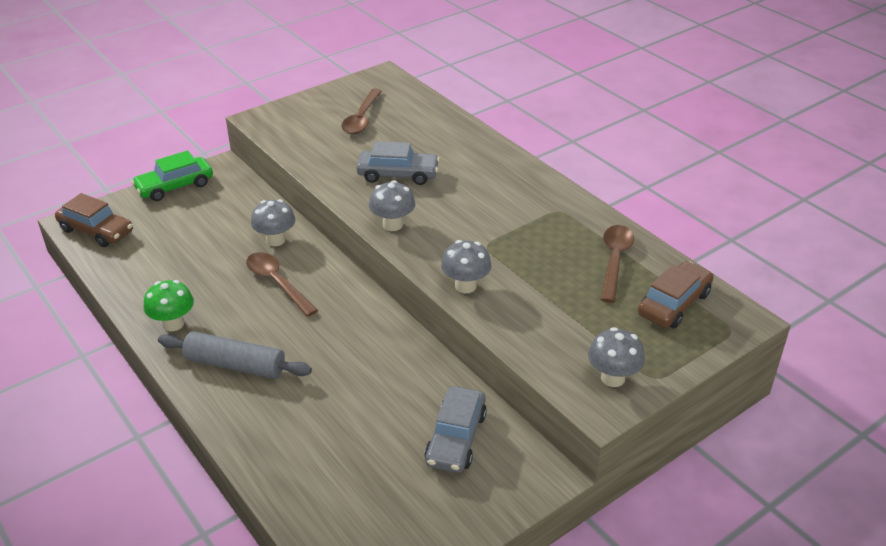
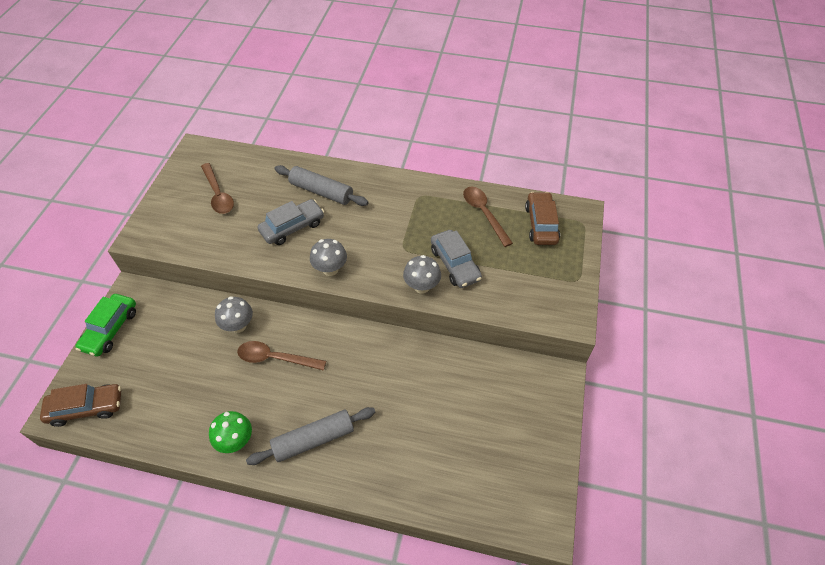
camera: 40 degrees left, 15 degrees up
grey car [424,386,487,473] -> grey car moved to [431,230,482,288]
grey mushroom [588,327,645,387] -> none
none -> grey rolling pin [274,165,369,206]

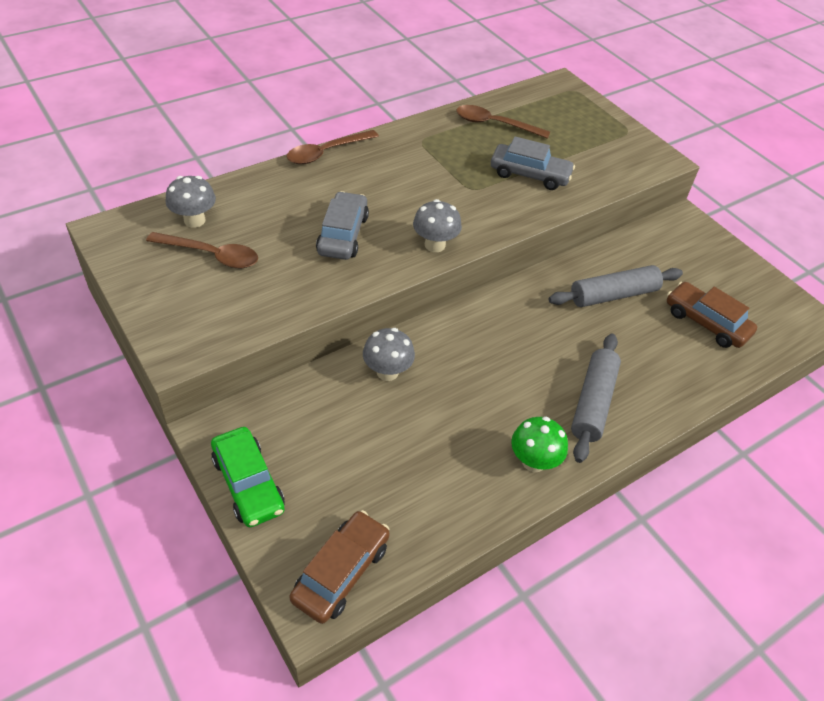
camera: 50 degrees left, 5 degrees down
brown spoon [237,341,326,371] -> brown spoon moved to [287,130,379,164]
grey rolling pin [274,165,369,206] -> grey rolling pin moved to [549,265,683,307]
grey mushroom [403,255,441,294] -> grey mushroom moved to [166,176,216,228]
brown car [525,192,560,245] -> brown car moved to [667,282,757,348]

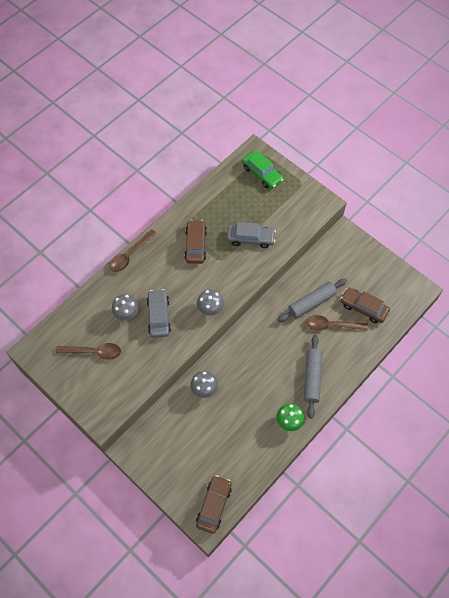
camera: 10 degrees left, 15 degrees up
grey mushroom [166,176,216,228] -> grey mushroom moved to [112,294,139,320]
green car [211,427,285,527] -> green car moved to [242,151,284,189]
brown spoon [456,105,550,139] -> brown spoon moved to [306,315,368,331]
none -> brown car [184,220,207,264]

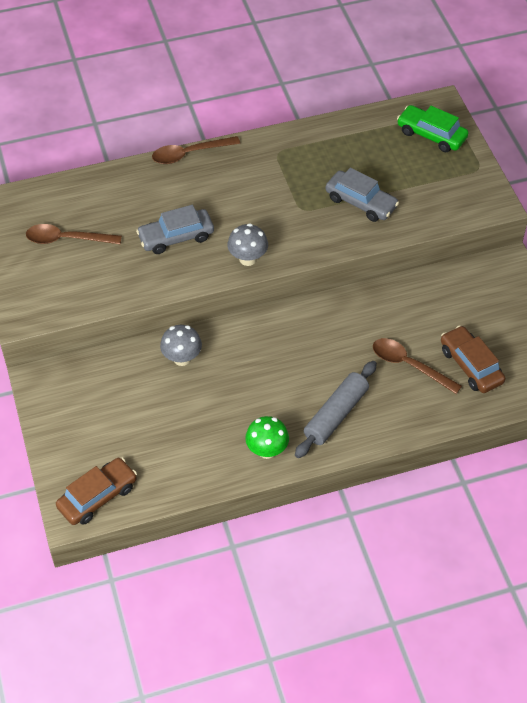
camera: 30 degrees right, 10 degrees down
brown spoon [56,343,121,360] -> brown spoon turned 150 degrees clockwise [26,224,122,244]
grey mushroom [112,294,139,320] -> none
grey car [147,289,171,338] -> grey car turned 135 degrees counterclockwise [136,205,214,254]
brown car [184,220,207,264] -> none
green car [242,151,284,189] -> green car turned 135 degrees clockwise [397,105,468,152]
grey rolling pin [278,278,347,322] -> none

